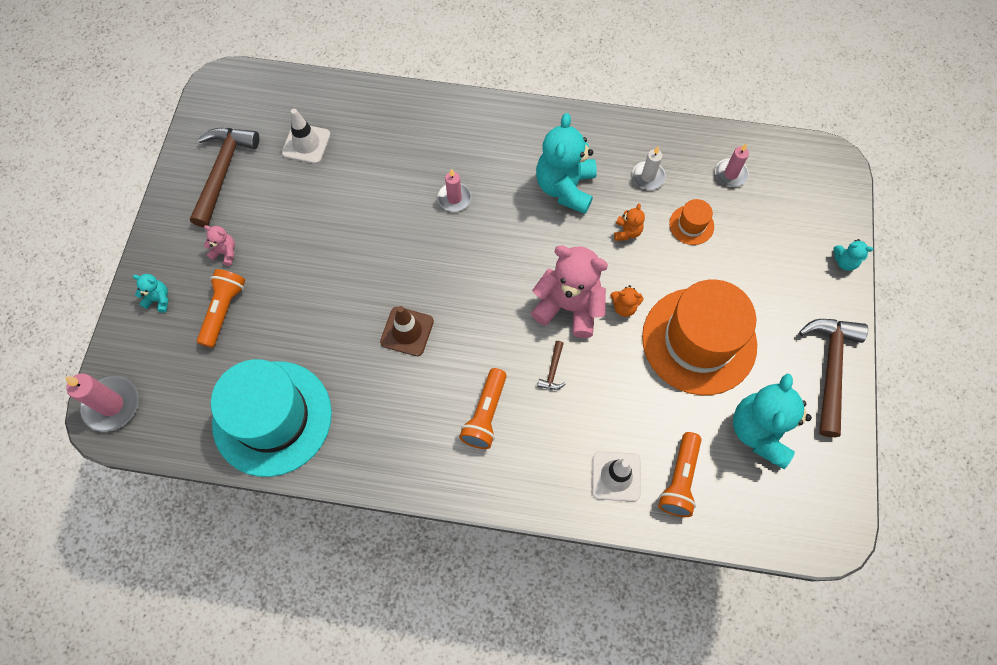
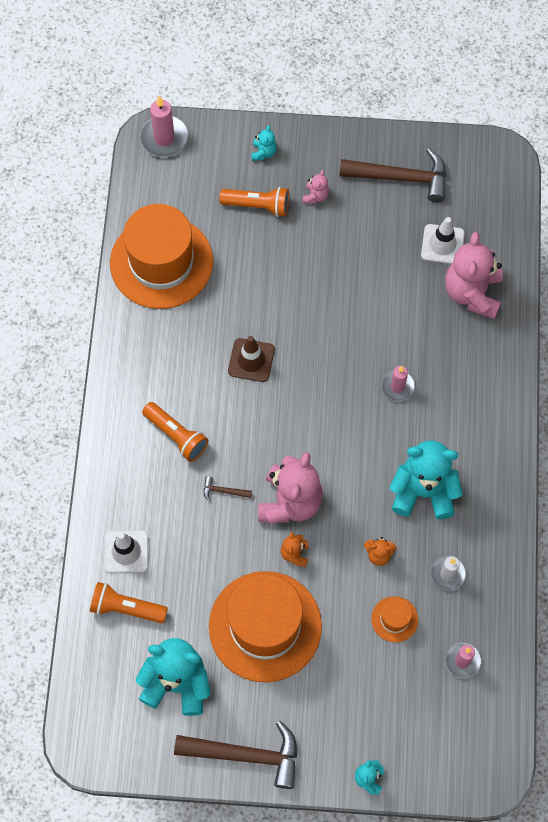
camera: 85 degrees right, 0 degrees up
turquoise hat [211,359,332,477] -> orange hat [110,204,213,309]
orange flashlight [459,368,507,449] -> orange flashlight turned 150 degrees counterclockwise [142,402,208,462]
none -> pink teddy bear [445,232,503,319]

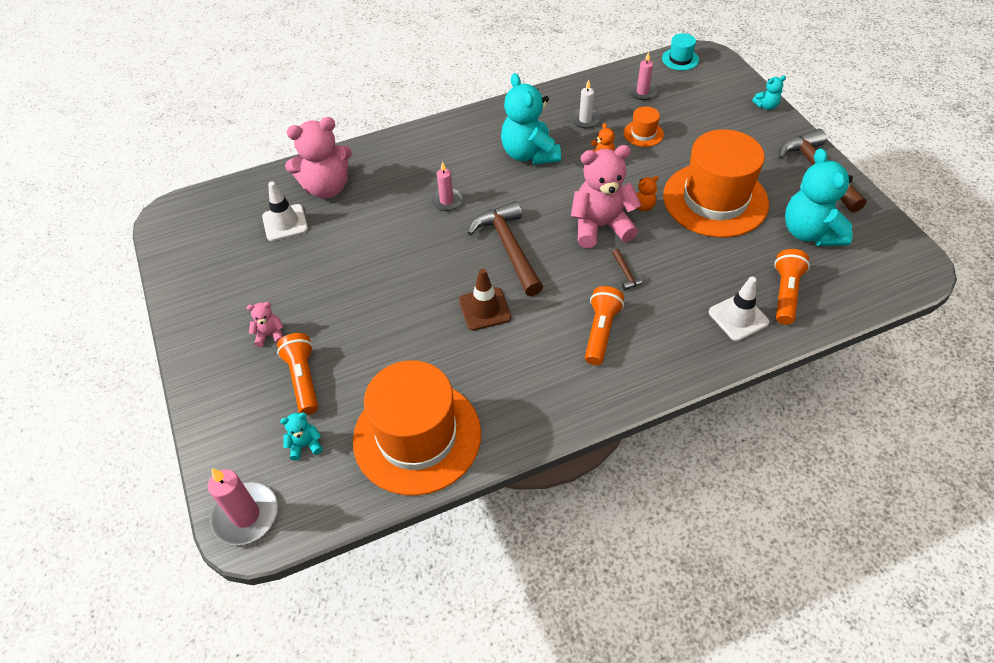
camera: 115 degrees left, 15 degrees down
orange flashlight [90,582,168,623] -> orange flashlight turned 150 degrees counterclockwise [774,249,810,325]
turquoise teddy bear [251,125,277,161] -> turquoise teddy bear moved to [280,413,323,461]
brown hammer [339,148,446,203] -> brown hammer moved to [468,201,543,296]
none -> turquoise hat [662,33,699,70]

